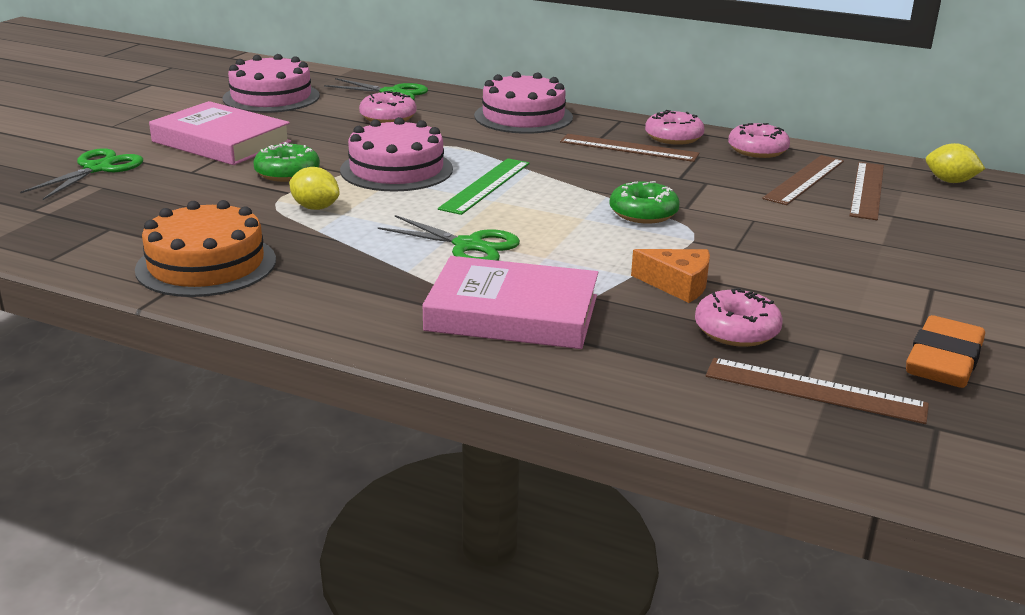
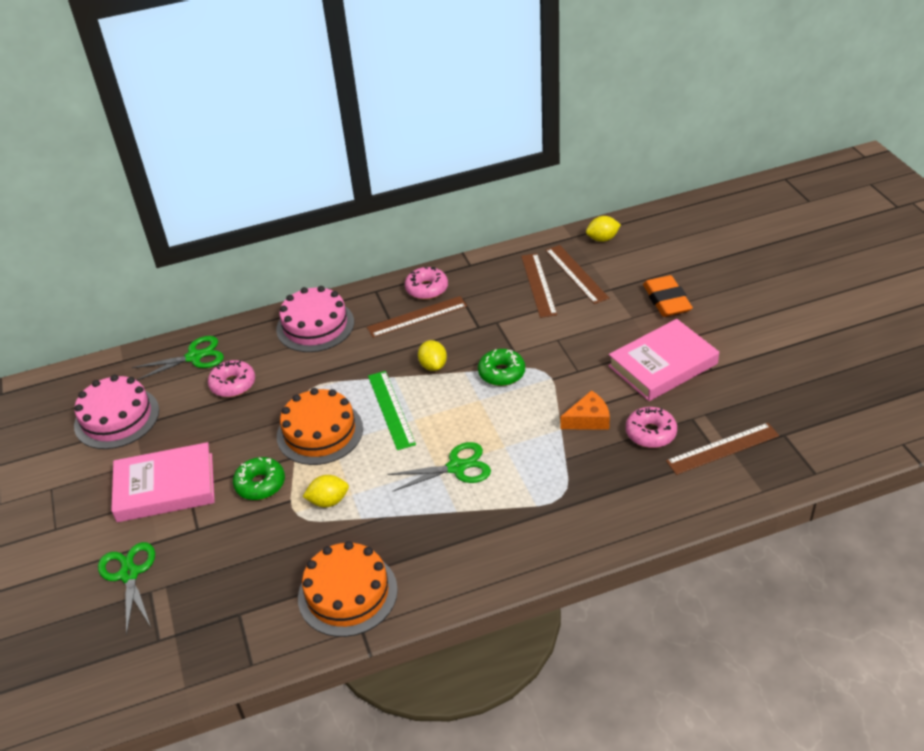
camera: 40 degrees left, 15 degrees up
pink cake [340,117,453,192] -> orange cake [277,388,363,465]
pink book [422,256,598,349] -> pink book moved to [608,319,719,401]
pink donut [728,123,790,158] -> none
orange eraser [906,315,985,388] -> orange eraser moved to [643,275,693,317]
none -> yellow lemon [418,340,447,371]

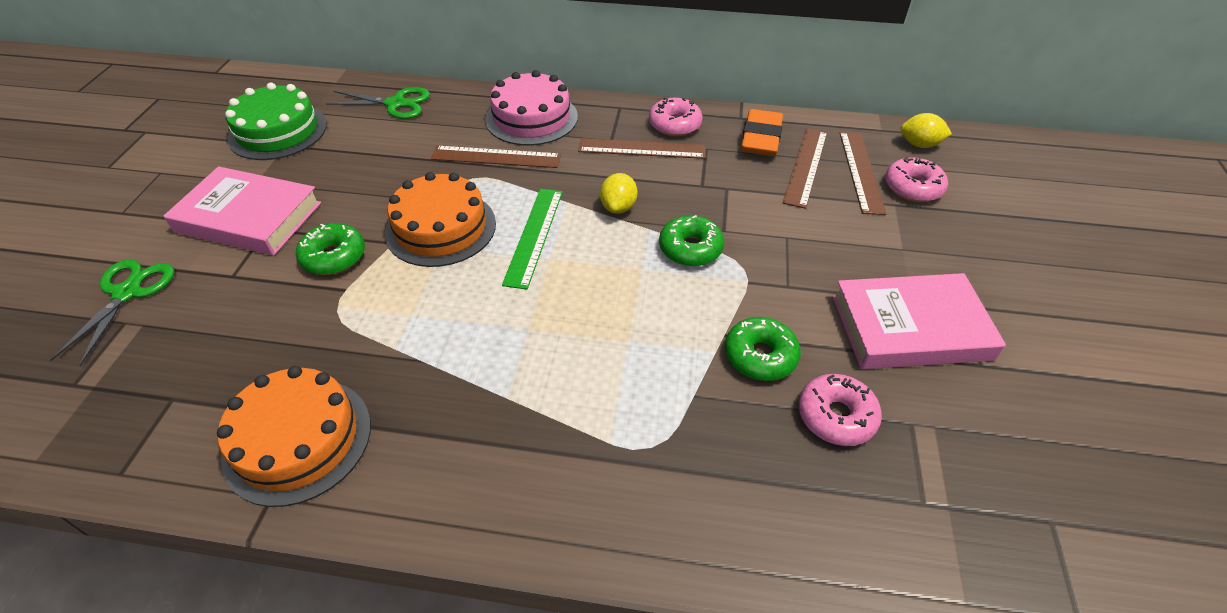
camera: 25 degrees right, 5 degrees up
pink cake [74,375,159,449] -> green cake [225,83,327,160]
pink donut [208,360,255,397] -> pink donut moved to [885,157,948,202]
yellow lemon [303,475,349,507] -> none
green scissors [387,442,491,492] -> none
orange cheese [560,390,610,430] -> green donut [725,317,801,381]
orange eraser [643,275,693,317] -> orange eraser moved to [741,109,783,156]
brown ruler [666,423,779,475] -> brown ruler moved to [431,146,561,168]

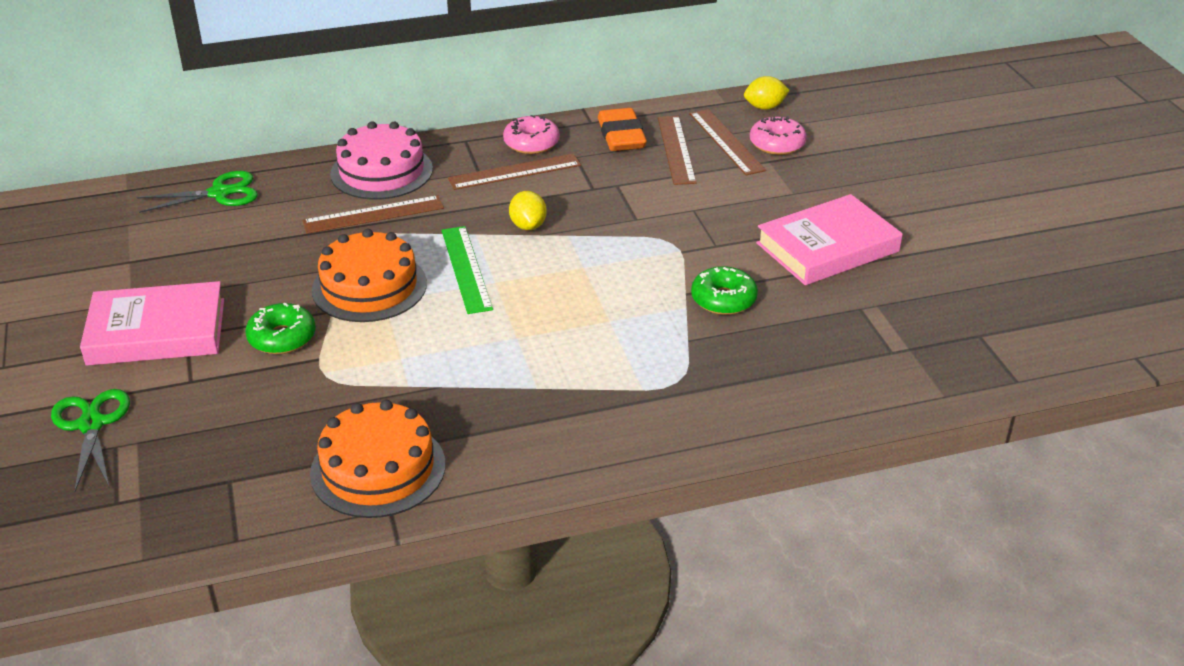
camera: 25 degrees left, 10 degrees down
green cake [225,83,327,160] -> none
green donut [659,215,724,266] -> none
pink donut [799,374,882,446] -> none

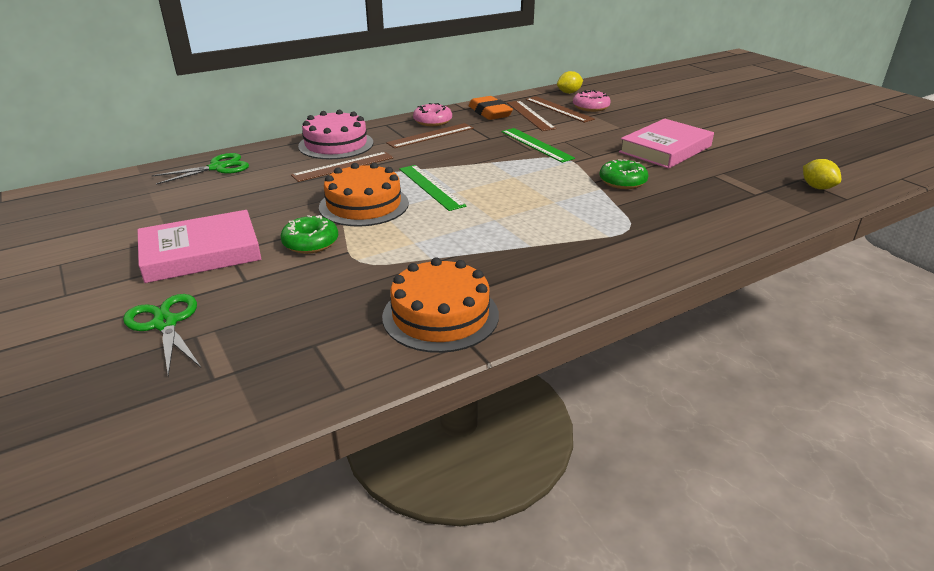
camera: 15 degrees left, 5 degrees down
yellow lemon [509,191,547,230] -> yellow lemon moved to [803,159,841,190]
none -> green ruler [501,128,575,163]

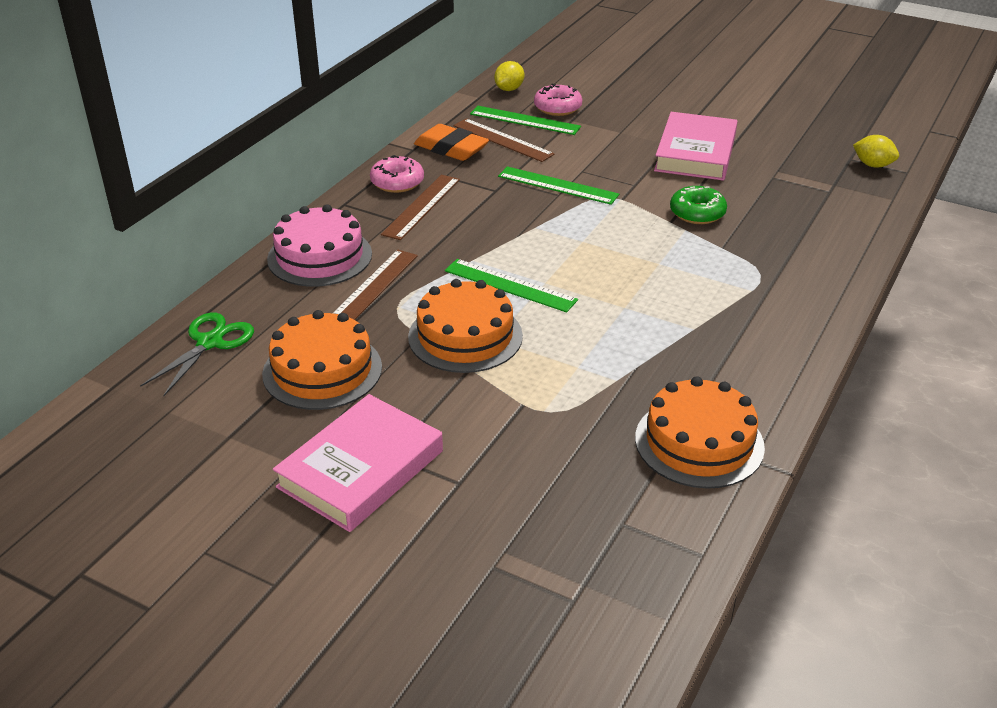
camera: 30 degrees left, 5 degrees up
green scissors [123,294,201,377] -> none
green donut [280,215,338,254] -> none
brown ruler [525,96,595,123] -> green ruler [470,106,581,135]
none -> orange cake [262,310,382,410]

